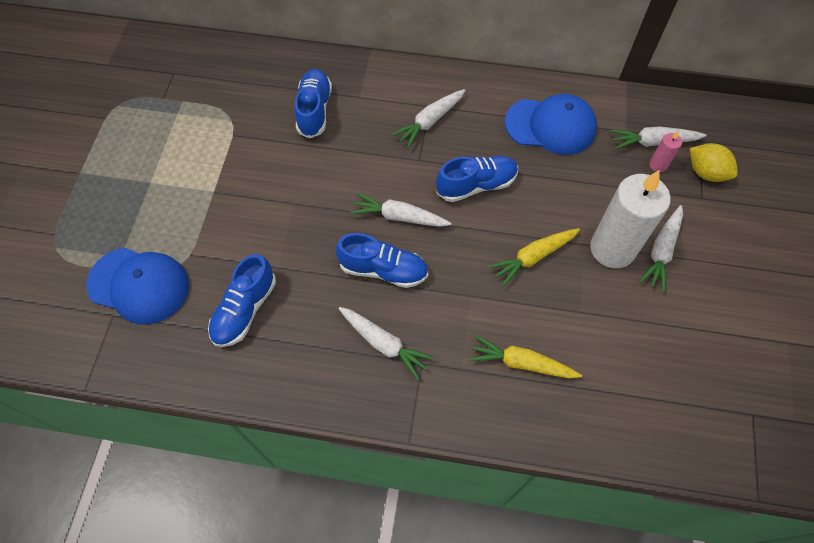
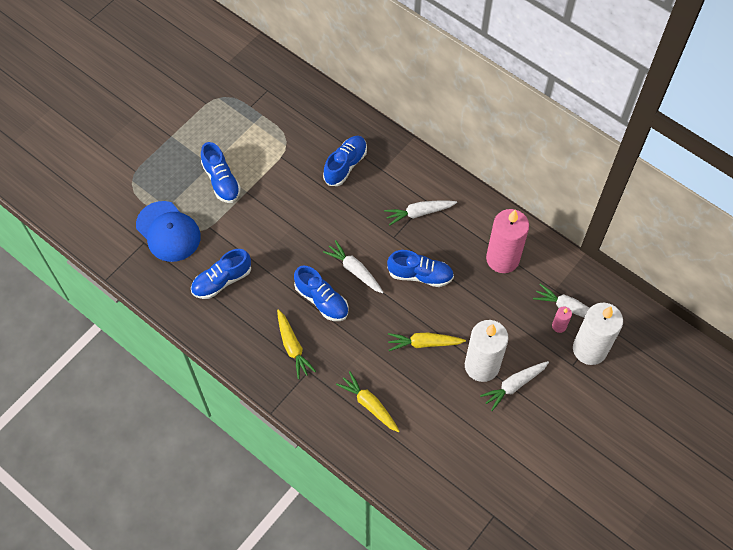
camera: 30 degrees right, 0 degrees up
white carrot [338,307,434,380] -> yellow carrot [277,309,316,379]
blue cap [505,94,597,155] -> pink candle [486,209,529,273]
yellow lemon [690,143,738,182] -> white candle [573,303,623,365]
none -> blue shoe [201,142,241,203]

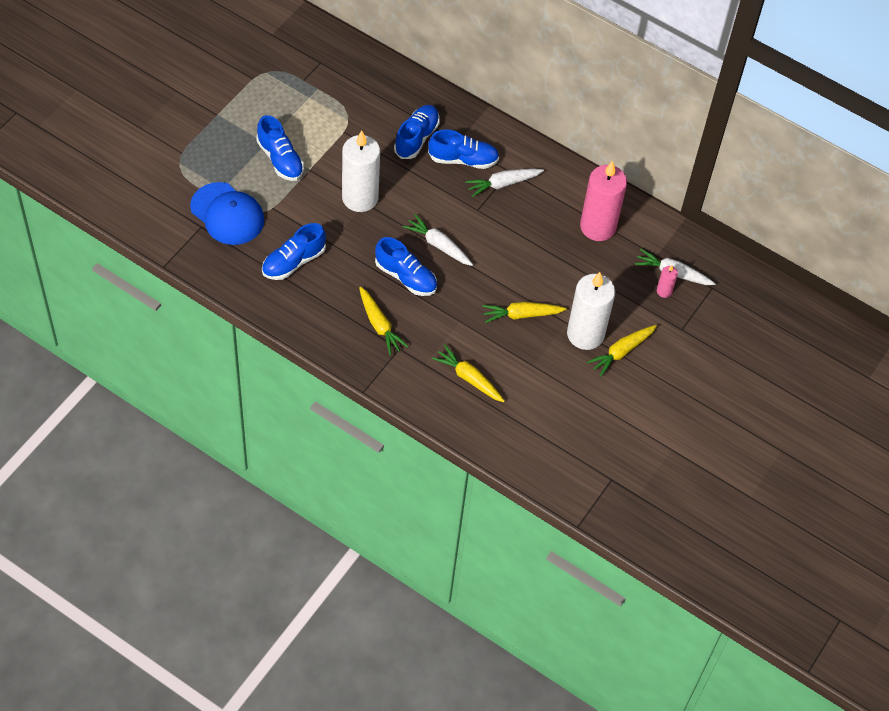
camera: 10 degrees left, 5 degrees down
blue shoe [387,250,454,287] -> blue shoe moved to [428,130,499,169]
white carrot [480,361,549,411] -> yellow carrot [587,325,657,377]
white candle [573,303,623,365] -> white candle moved to [342,131,380,212]

